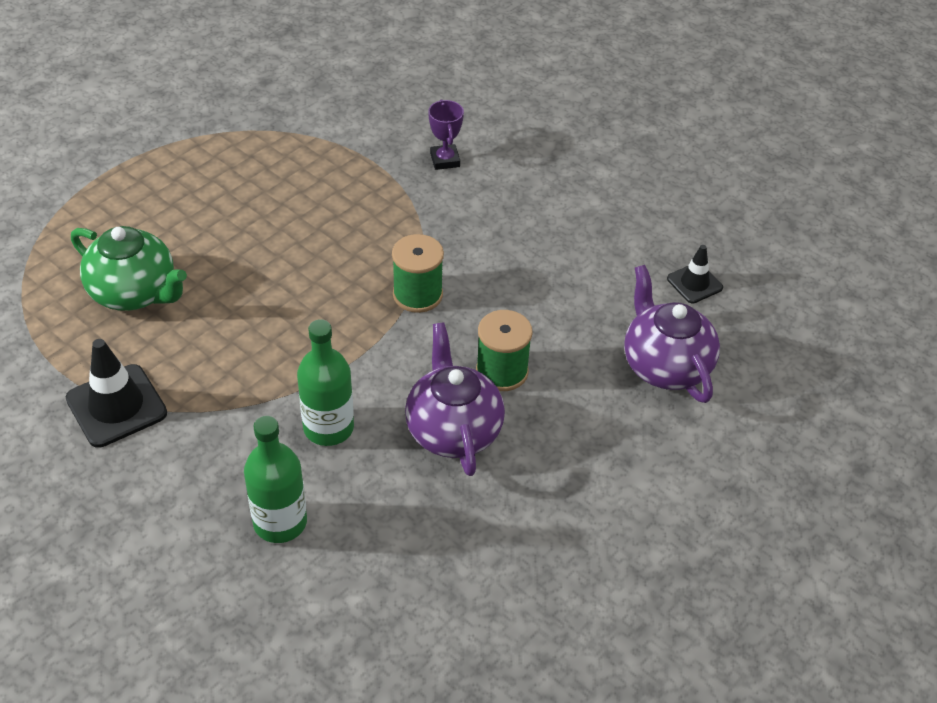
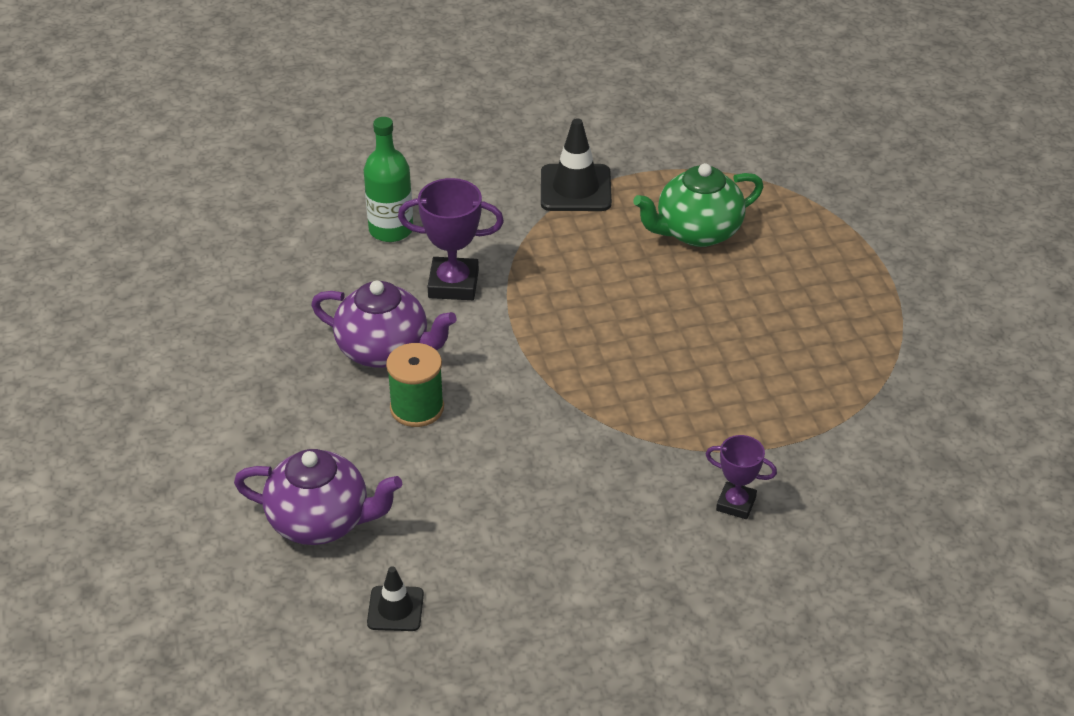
camera: 125 degrees right, 5 degrees down
green bottle [297,319,354,446] -> purple trophy [398,178,504,300]
green spool [392,234,444,313] -> none

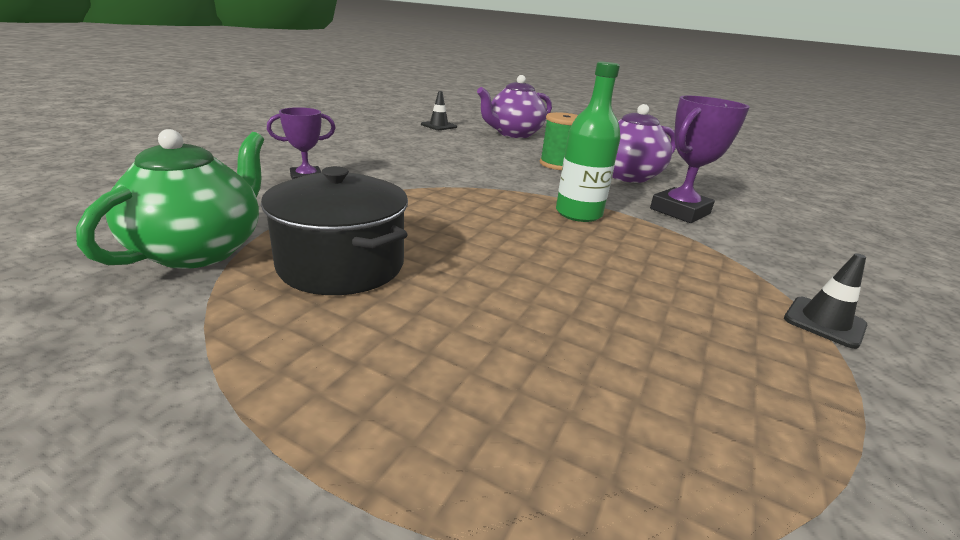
camera: 130 degrees right, 15 degrees down
green bottle [364,117,413,242] -> green bottle moved to [556,62,621,222]
black traffic cone [541,118,612,211] -> black traffic cone [784,253,867,349], size x0.59
green teapot [633,163,764,247] -> green teapot moved to [76,129,264,269]
none -> black pot [261,166,408,295]

